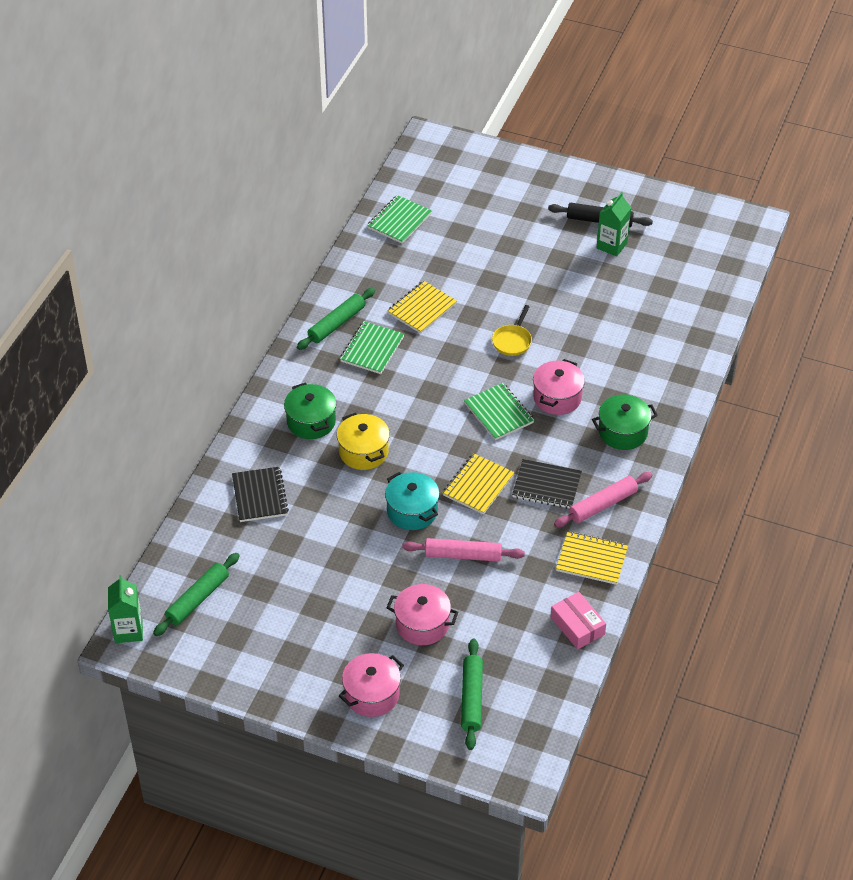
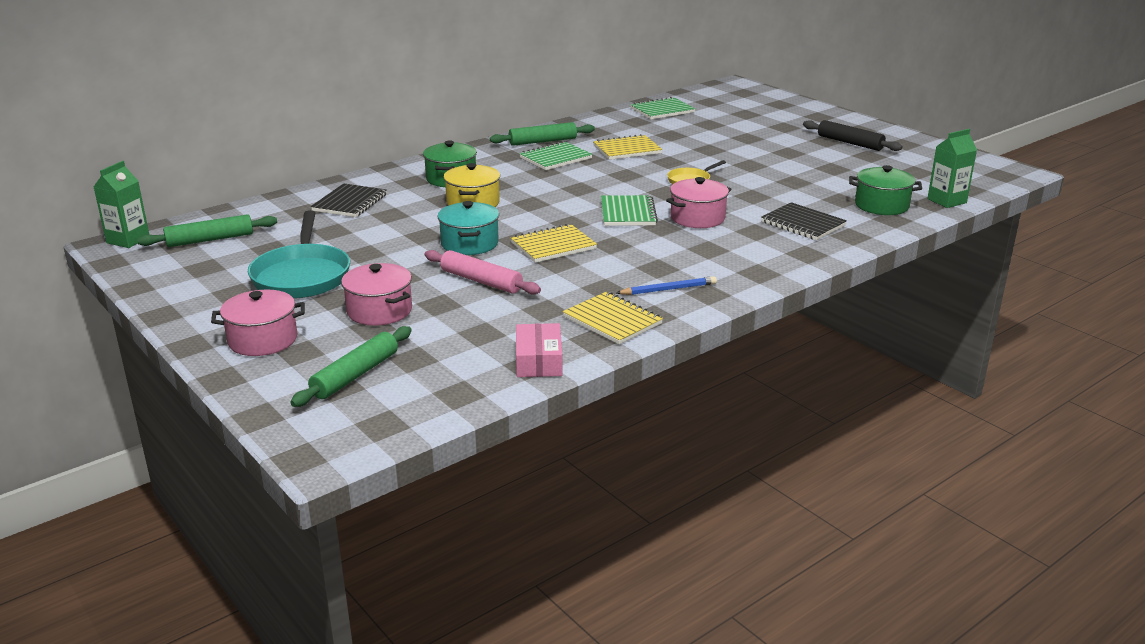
camera: 30 degrees right, 20 degrees down
black notebook [512,459,582,509] -> black notebook moved to [761,202,847,240]
pink rolling pin [554,472,652,527] -> blue pencil [616,276,717,295]
green pot [592,395,658,450] -> green pot moved to [849,165,922,215]
green carton [597,192,631,256] -> green carton moved to [927,129,977,208]
none -> turquoise pan [248,210,350,298]

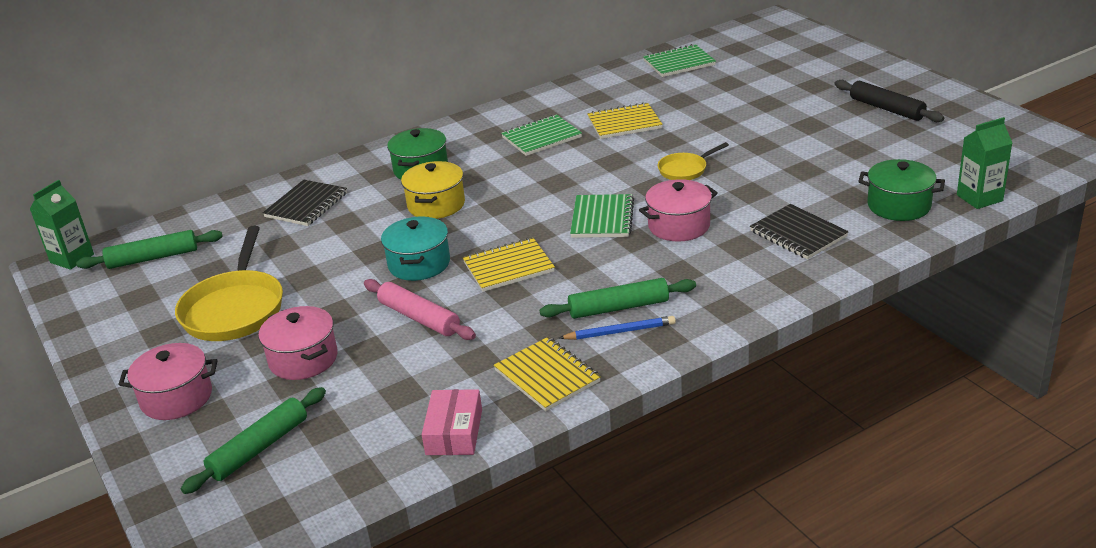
camera: 10 degrees right, 5 degrees up
turquoise pan [248,210,350,298] -> yellow pan [175,226,283,341]
green rolling pin [490,122,595,146] -> green rolling pin moved to [539,278,696,319]

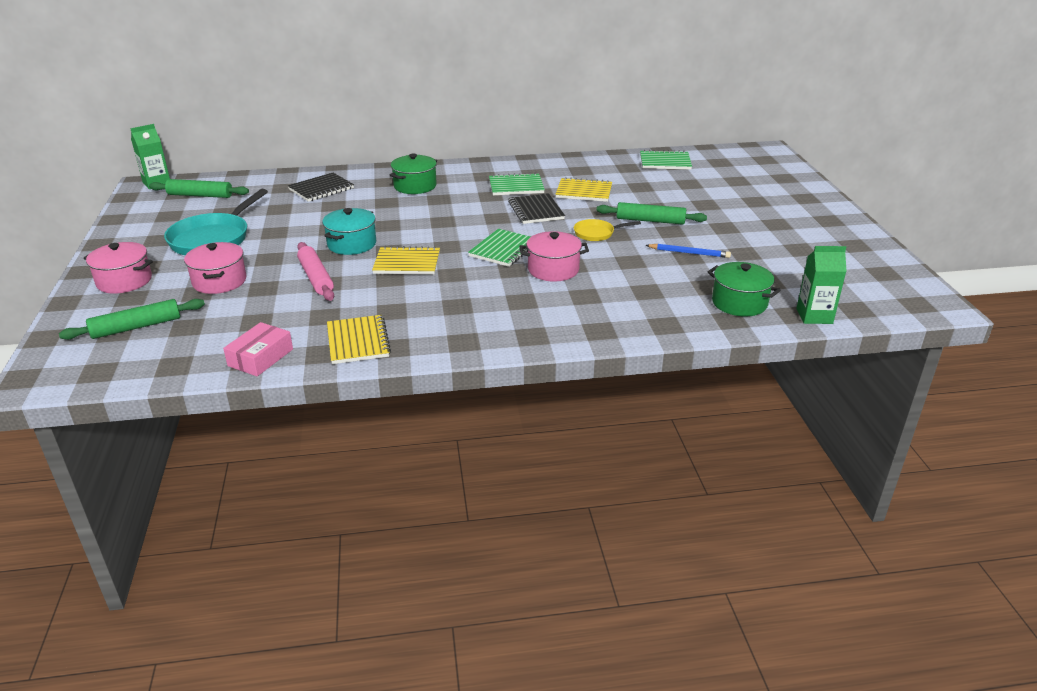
camera: 20 degrees right, 0 degrees up
yellow pan [175,226,283,341] -> turquoise pan [164,189,268,255]
yellow pot [401,161,465,219] -> none
green rolling pin [539,278,696,319] -> green rolling pin moved to [597,202,707,225]
blue pencil [559,316,676,340] -> blue pencil moved to [645,244,731,258]
black notebook [750,204,849,259] -> black notebook moved to [508,193,565,224]
black rolling pin [835,80,944,122] -> none

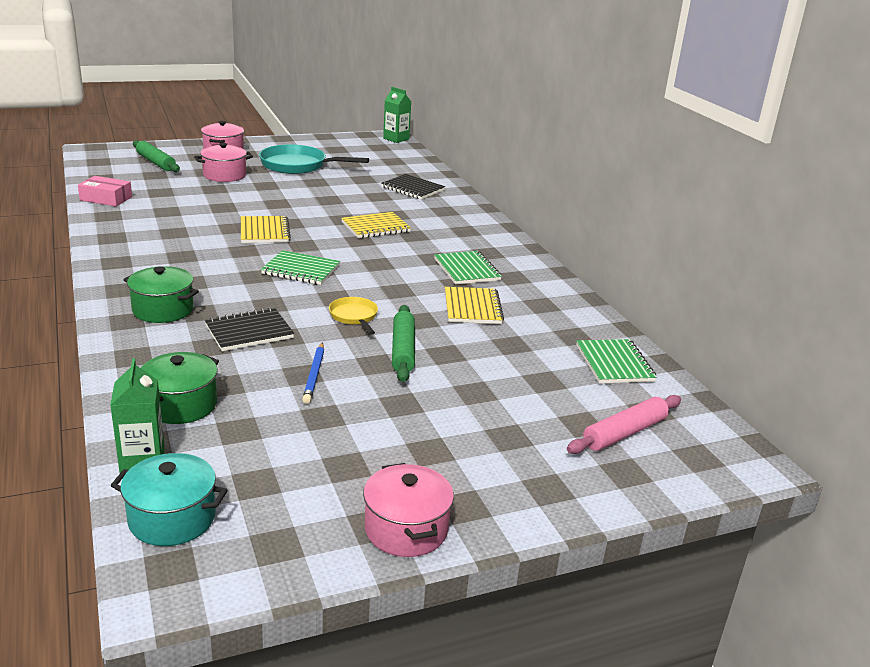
camera: 75 degrees right, 5 degrees down
green rolling pin [149,179,249,198] -> none
pink rolling pin [297,242,334,301] -> pink rolling pin moved to [567,395,681,454]
turquoise pot [322,208,376,255] -> turquoise pot moved to [110,453,228,546]
yellow notebook [327,315,391,364] -> yellow notebook moved to [341,212,411,238]
green pot [390,153,437,194] -> green pot moved to [124,266,199,323]
black notebook [508,193,565,224] -> black notebook moved to [205,307,294,351]
pink pot [519,231,589,281] -> pink pot moved to [363,463,454,557]

